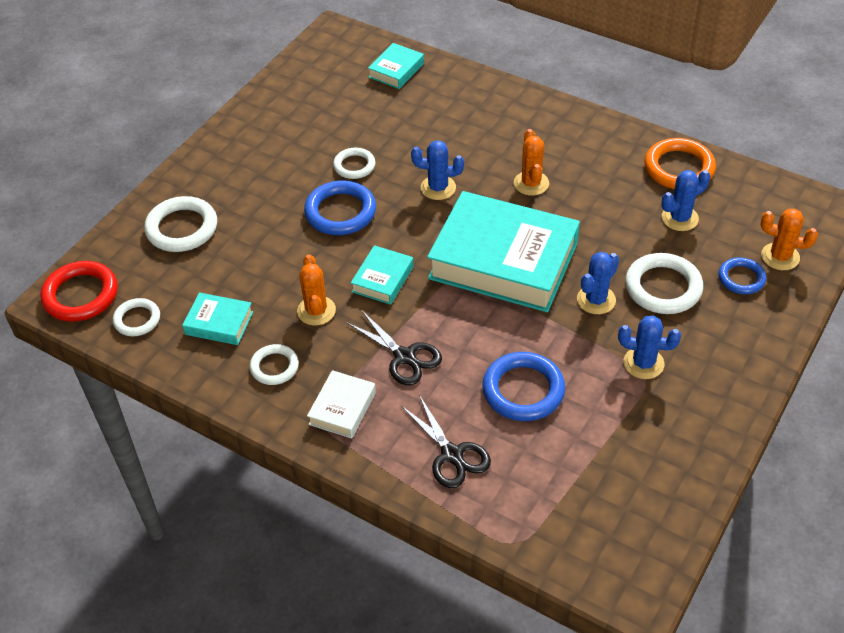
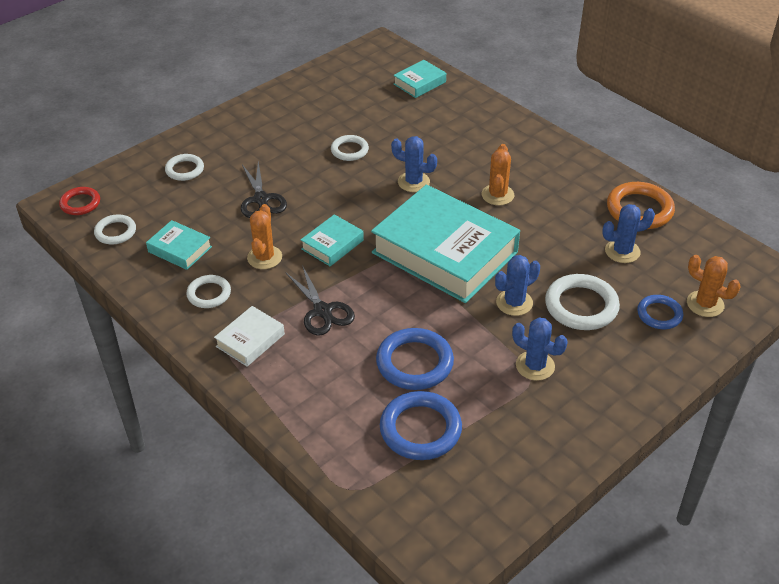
camera: 15 degrees right, 5 degrees down
red ring [40,261,118,322] -> red ring [59,187,100,215], size x0.61
white ring [144,196,217,252] -> white ring [165,154,204,181], size x0.61
blue ring [304,181,376,235] -> blue ring moved to [380,391,462,460]
black scissors [401,395,491,488] -> black scissors moved to [241,162,287,218]

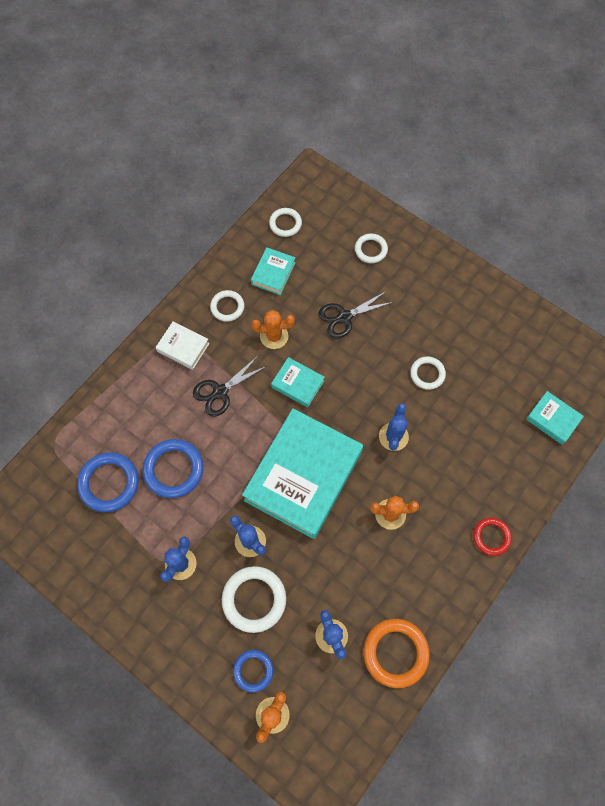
camera: 80 degrees right, 25 degrees up
red ring [59,187,100,215] -> red ring moved to [473,518,512,556]

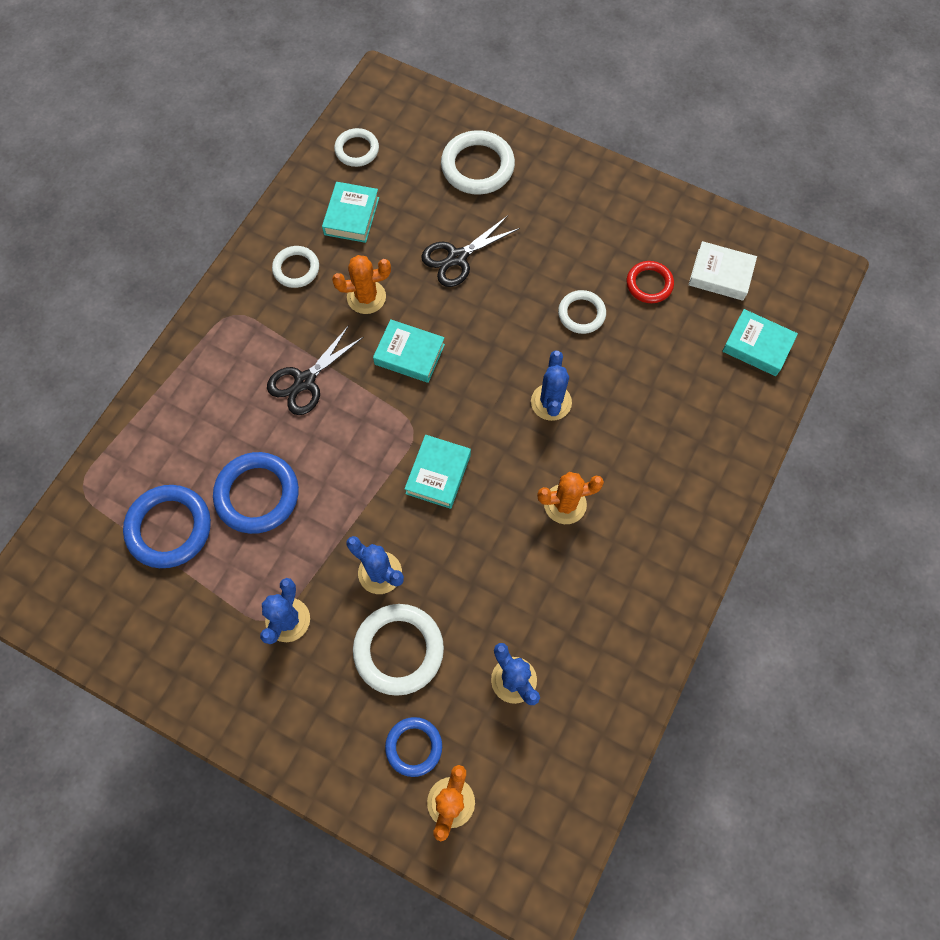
camera: 10 degrees left, 0 degrees up
white book [156,322,209,370] -> white book moved to [688,241,757,301]
turquoise book [242,408,363,539] -> turquoise book [404,435,471,509], size x0.44
white ring [355,234,388,263] -> white ring [441,130,515,195], size x1.64
orange ring [363,619,430,688] -> none
red ring [473,518,512,556] -> red ring moved to [627,261,674,303]

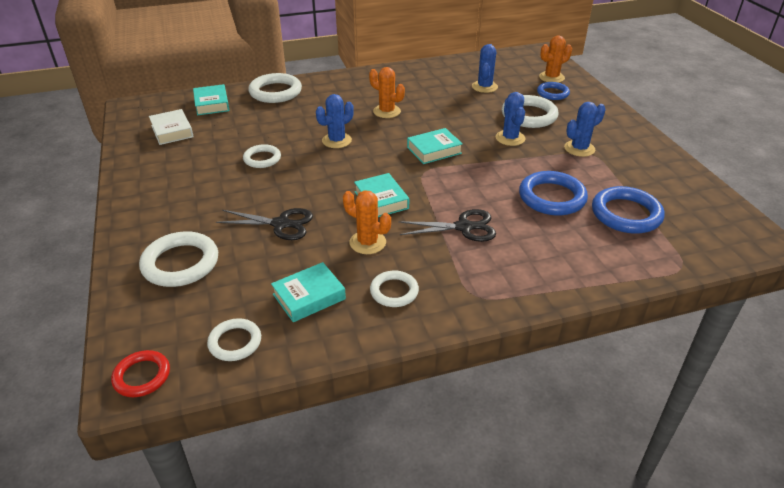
camera: 135 degrees left, 30 degrees down
red ring [627,261,674,303] -> red ring moved to [111,350,170,397]
none -> white ring [249,73,302,103]

